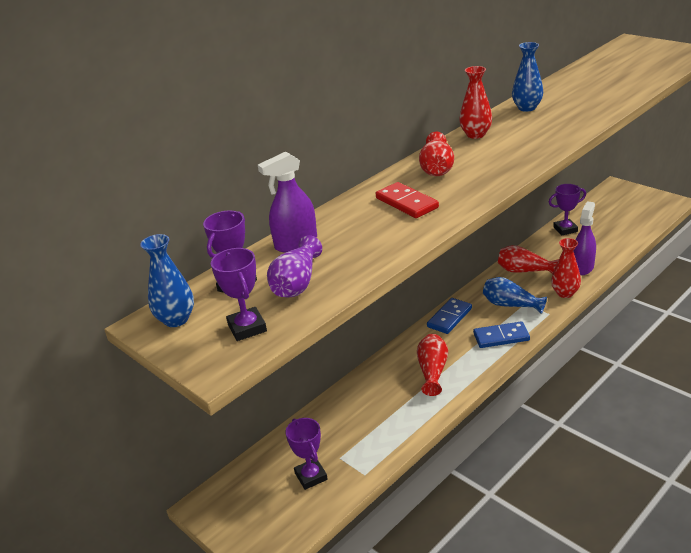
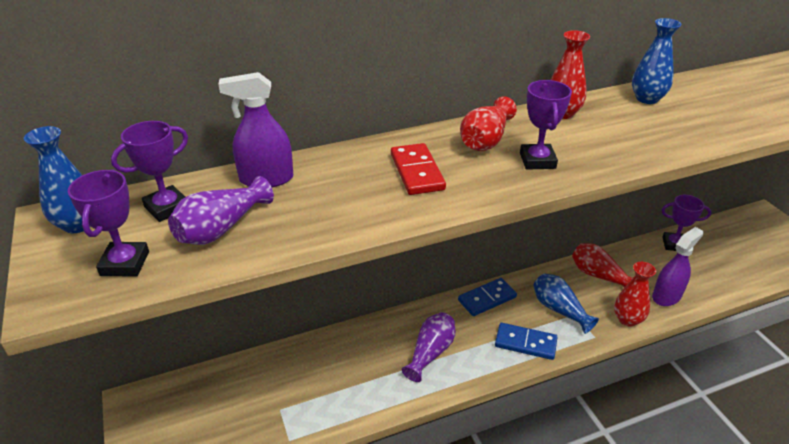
camera: 20 degrees right, 5 degrees up
purple trophy [285,418,328,490] -> purple trophy moved to [520,80,572,170]
red vase [417,334,448,396] -> purple vase [402,312,455,382]

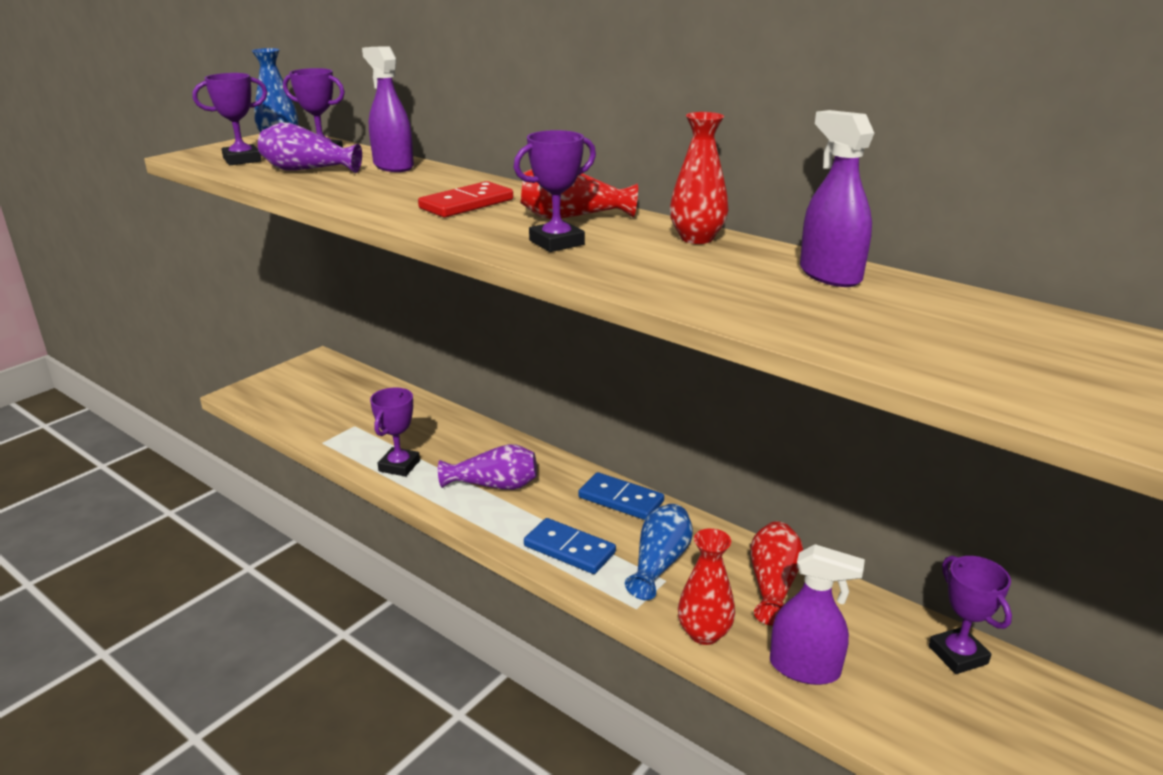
camera: 60 degrees right, 10 degrees down
blue domino [495,323,558,360] -> blue domino turned 45 degrees counterclockwise [524,518,616,574]
blue vase [632,18,682,104] -> purple spray bottle [800,110,874,287]
none -> purple trophy [370,388,420,477]

